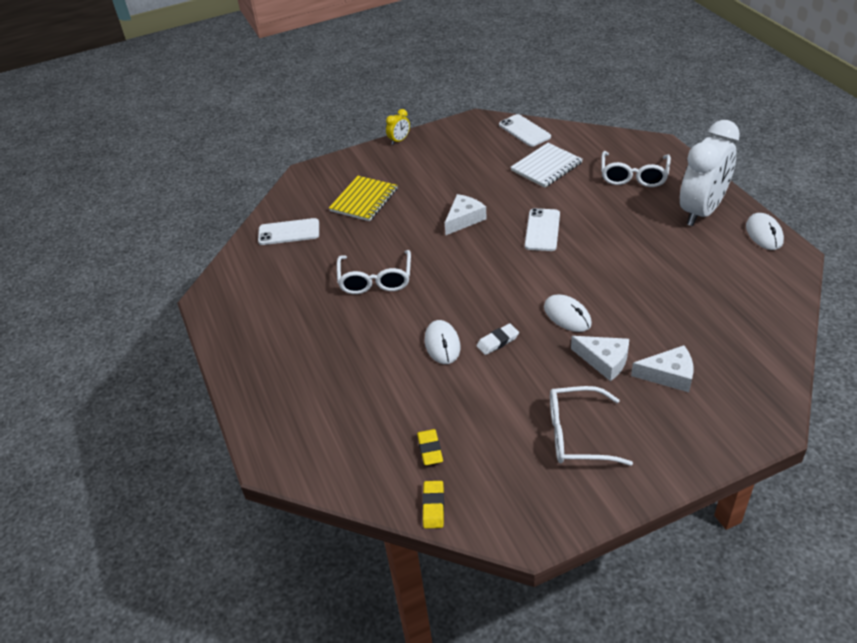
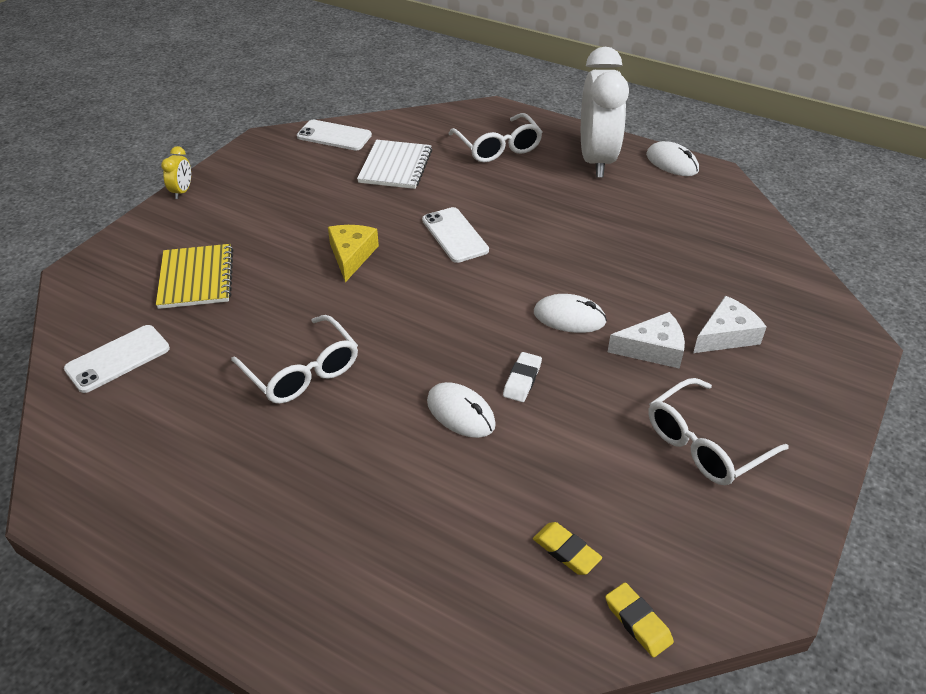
camera: 40 degrees left, 0 degrees up
white cheese [445,194,487,235] -> yellow cheese [328,225,379,282]

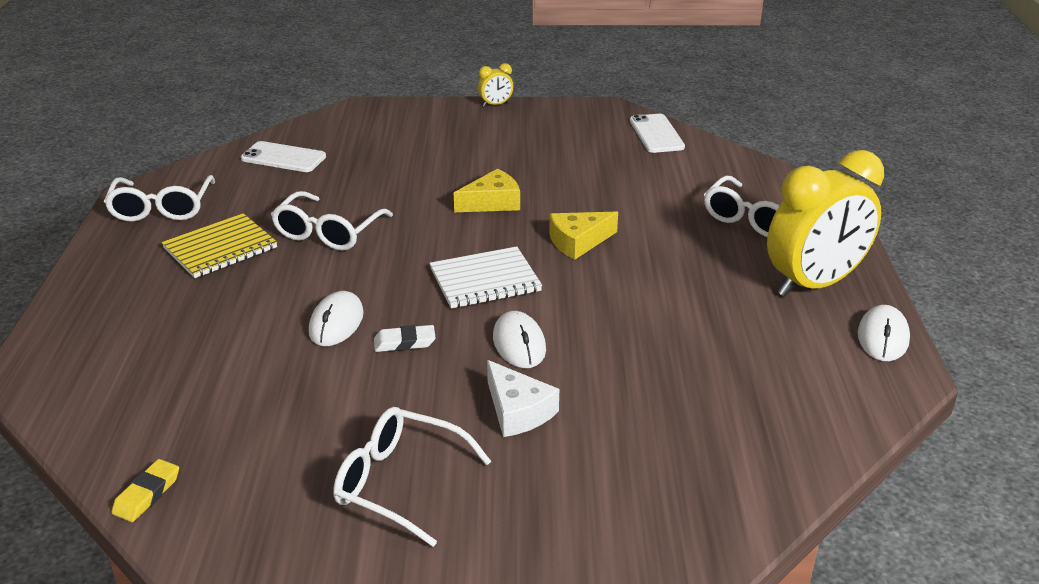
camera: 60 degrees right, 10 degrees down
yellow notebook [156,244,234,309] -> yellow notebook moved to [162,213,277,278]
white notebook [357,140,432,189] -> white notebook moved to [430,246,542,308]
white phone [422,207,489,263] -> yellow cheese [549,212,618,260]
yellow eraser [533,522,602,575] -> none
white clock [581,47,629,177] -> yellow clock [767,150,884,296]
white cheese [693,296,767,353] -> none
none -> white glasses [104,175,215,222]

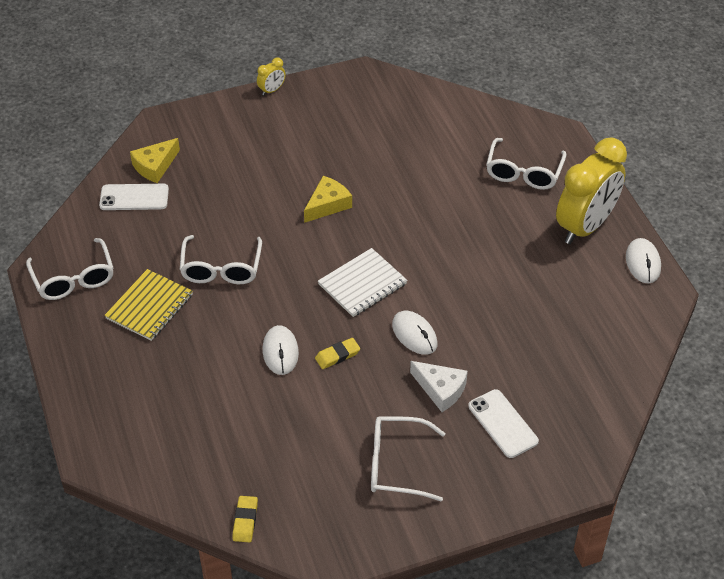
camera: 20 degrees left, 15 degrees up
white eraser [374,325,436,352] -> yellow eraser [315,338,360,369]
yellow cheese [549,212,618,260] -> yellow cheese moved to [130,138,180,183]
white phone [630,114,685,153] -> white phone moved to [468,389,539,458]

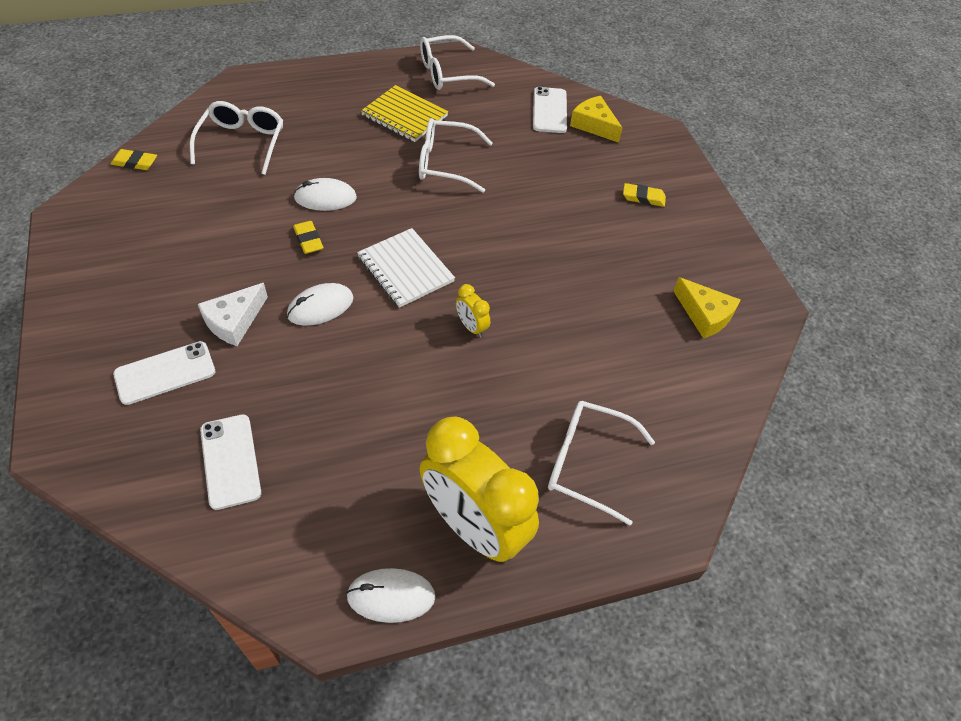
camera: 90 degrees right, 5 degrees up
yellow clock [257,57,286,96] -> yellow clock moved to [456,284,490,338]
yellow cheese [304,176,352,223] -> yellow cheese moved to [673,277,741,339]
white glasses [371,416,445,502] -> white glasses moved to [190,101,283,175]
none -> white phone [200,414,261,510]
none -> yellow eraser [623,183,666,207]

